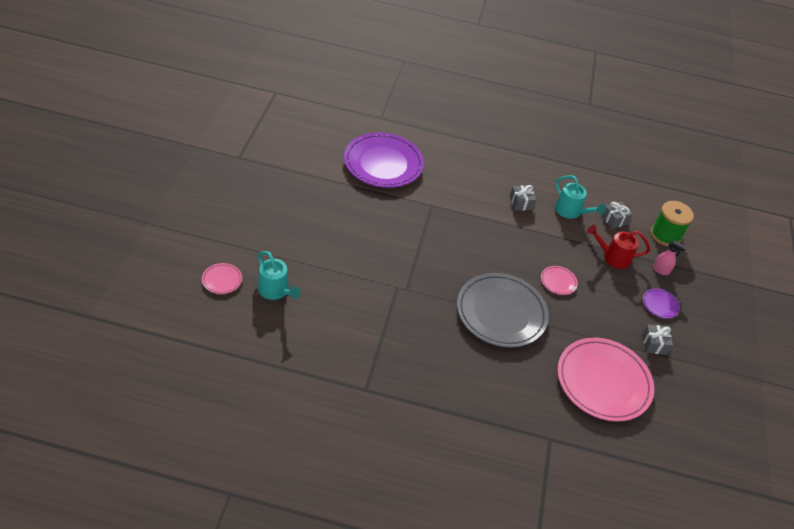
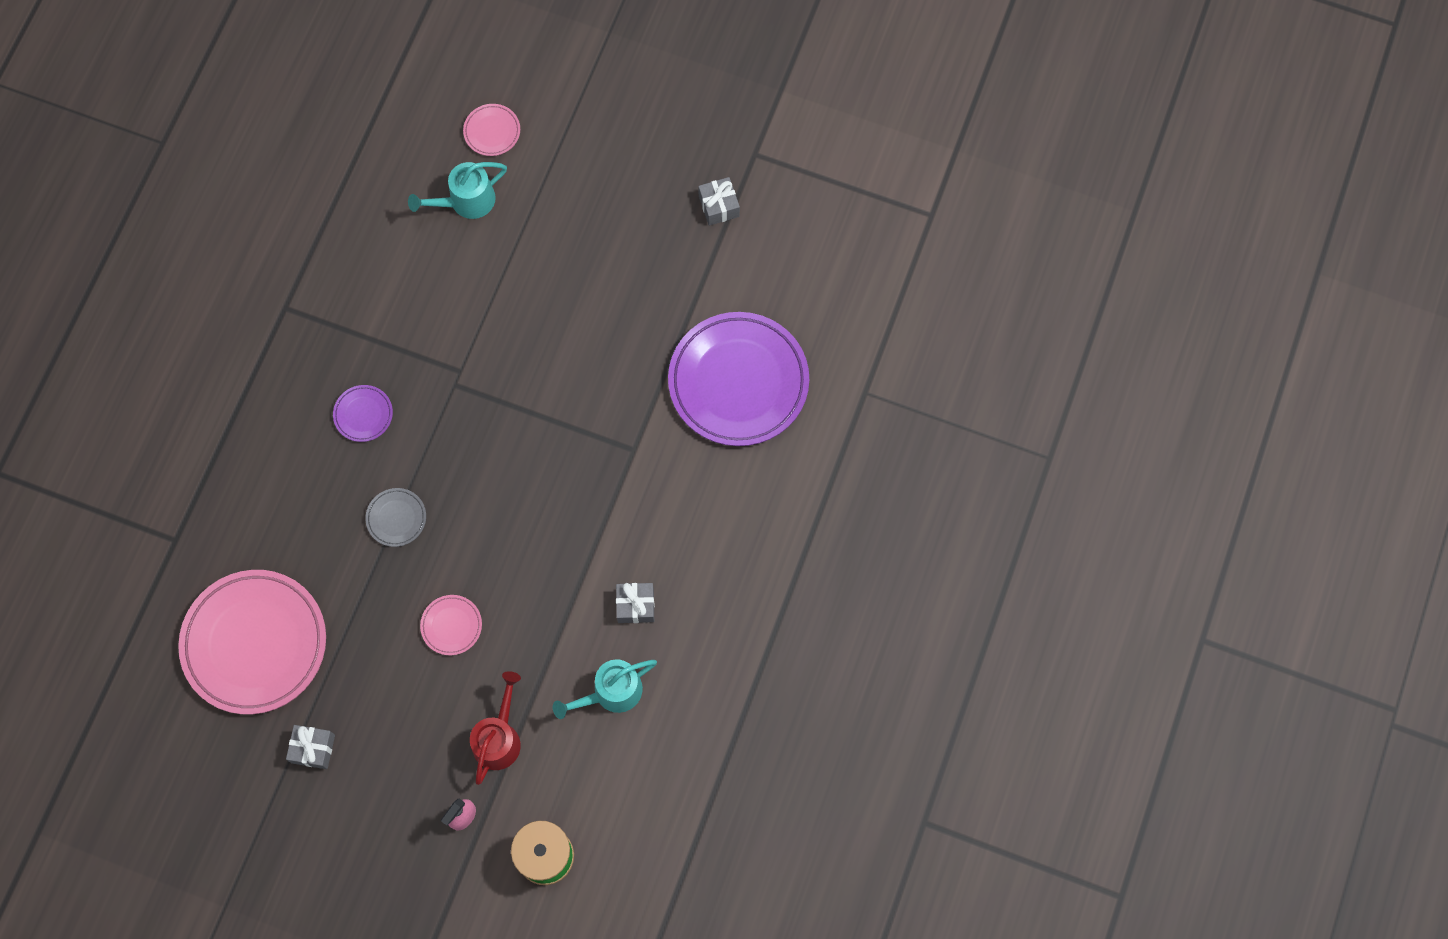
camera: 105 degrees right, 25 degrees up
grey plate [457,273,549,348] -> grey plate [365,488,426,547], size x0.42
grey gift [601,201,633,229] -> grey gift moved to [698,177,740,226]
purple plate [643,288,680,318] -> purple plate moved to [333,385,393,442]

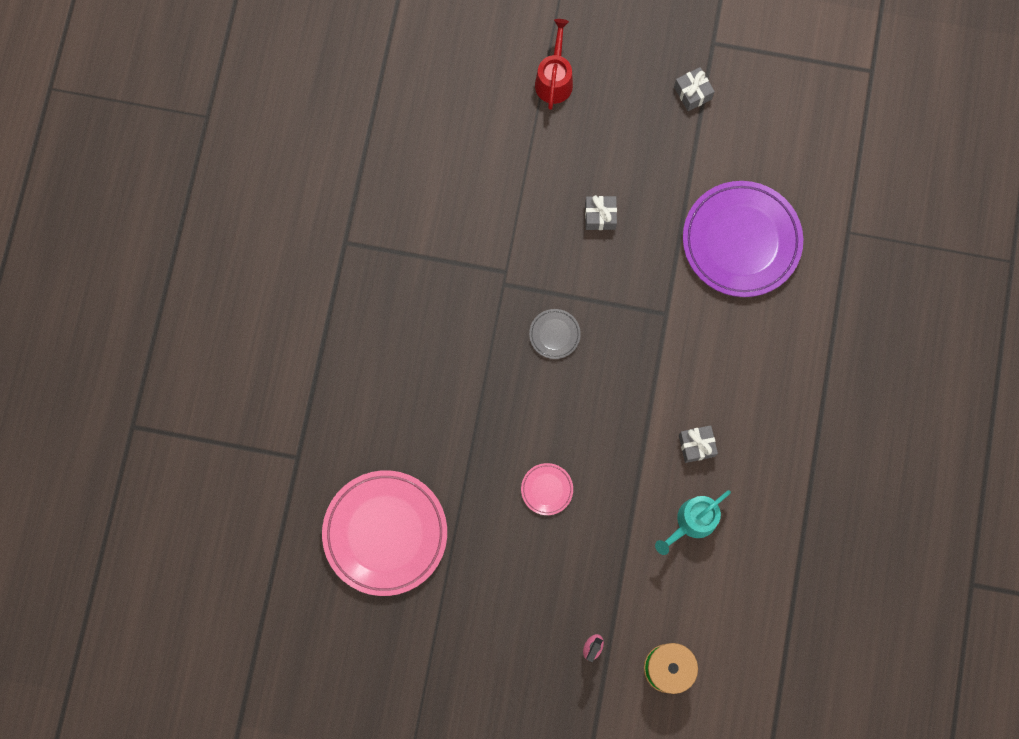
camera: 10 degrees left, 5 degrees up
grey gift [286,725,335,769] -> grey gift moved to [585,195,617,230]
purple plate [333,385,393,442] -> none
grey plate [365,488,426,547] -> grey plate moved to [529,309,581,359]
turquoise watering can [408,162,507,219] -> none
pink plate [463,104,520,156] -> none
red watering can [470,671,521,785] -> red watering can moved to [535,19,573,110]

